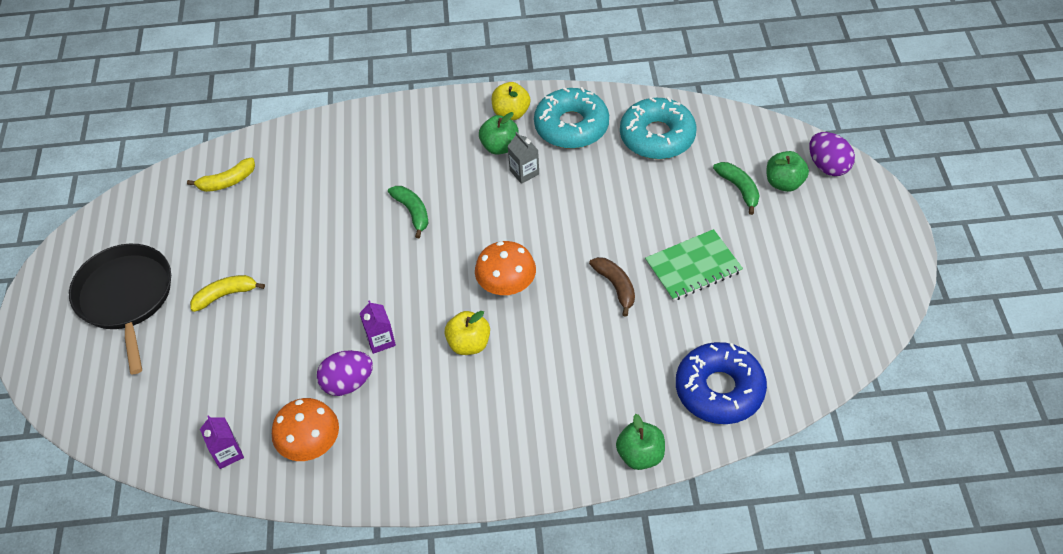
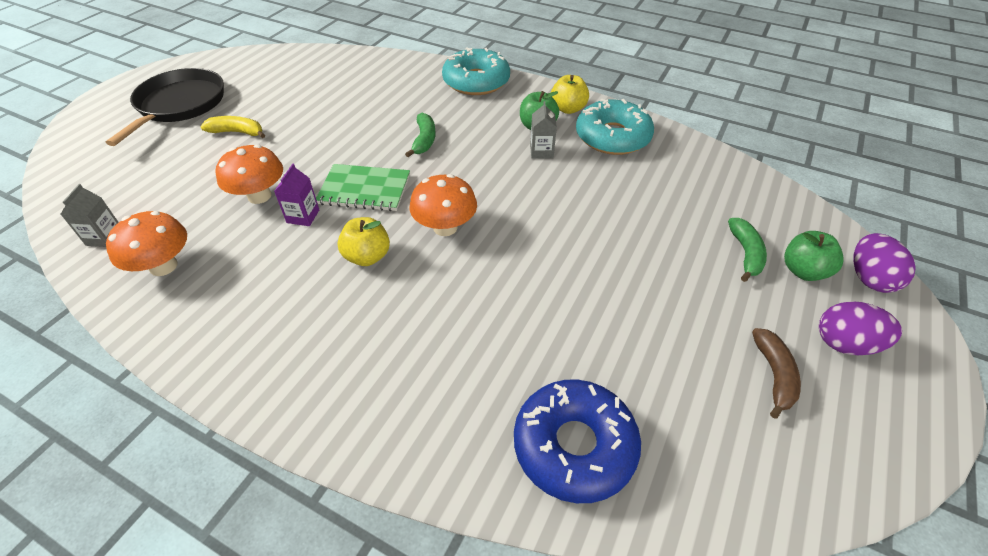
camera: 30 degrees right, 5 degrees down
yellow banana [187,158,255,192] -> none
purple carton [200,415,244,469] -> grey carton [61,184,119,247]
purple egg [317,350,373,396] -> purple egg moved to [819,301,902,355]
brown banana [589,257,635,317] -> brown banana moved to [752,328,801,419]
green apple [616,414,665,470] -> none
turquoise donut [620,97,696,159] -> turquoise donut moved to [442,47,510,95]
green notebook [645,229,743,301] -> green notebook moved to [316,164,410,211]
none -> orange mushroom [216,144,283,204]

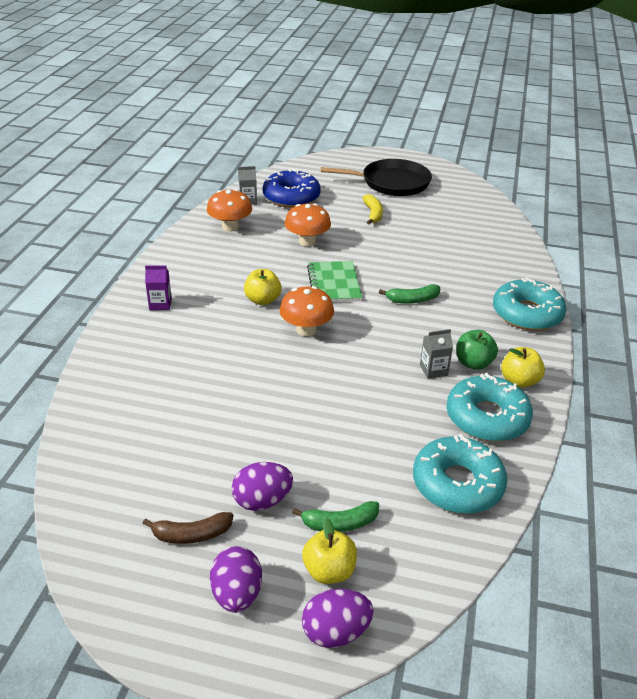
camera: 75 degrees right, 10 degrees down
purple carton [274,164,319,226] -> purple carton moved to [145,266,172,310]
blue donut [514,380,641,503] -> blue donut moved to [263,168,321,208]
green apple [784,231,844,281] -> yellow apple [302,518,357,584]
none -> purple egg [232,462,293,511]
none -> turquoise donut [413,434,507,514]

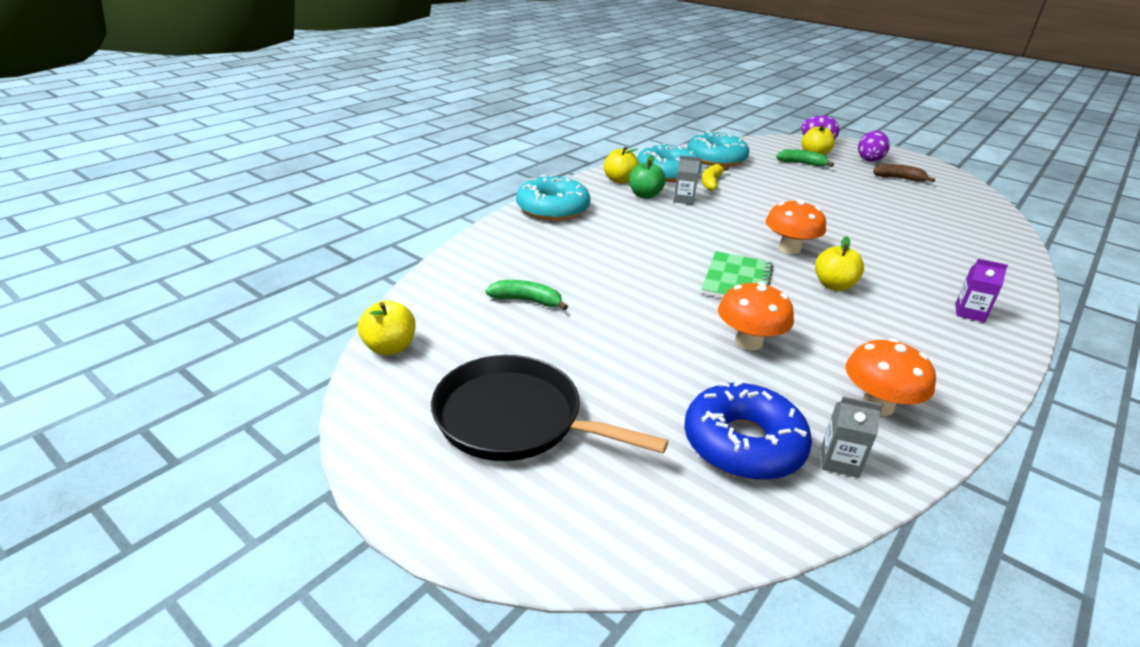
camera: 155 degrees left, 5 degrees down
purple egg [232,462,293,511] -> none
yellow banana [362,194,383,224] -> yellow banana moved to [702,164,729,191]
green banana [379,284,440,304] -> green banana moved to [485,280,568,310]
none -> yellow apple [358,301,416,355]

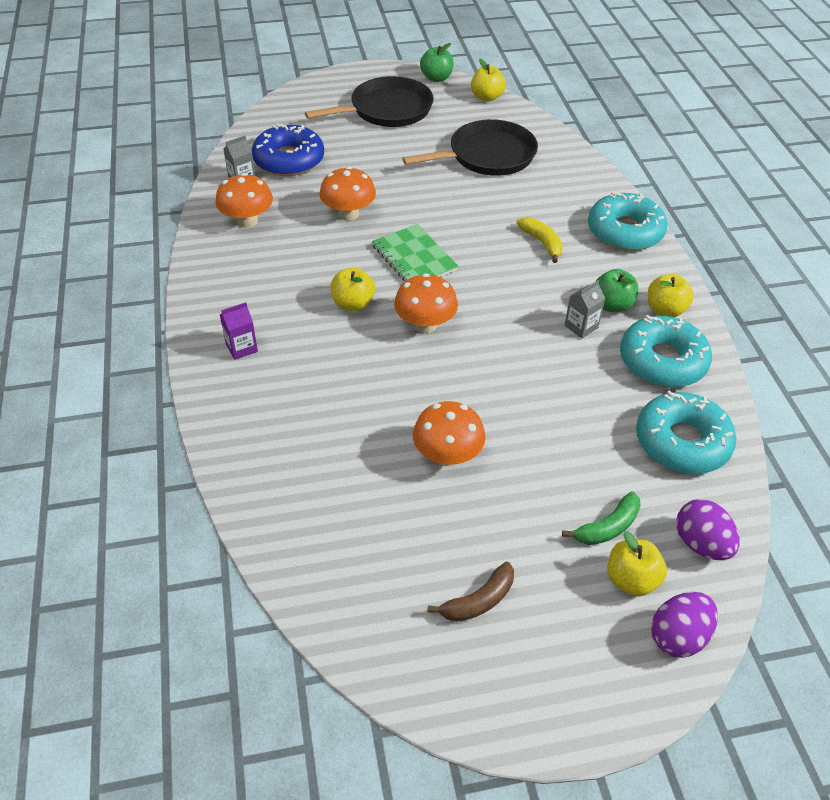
camera: 130 degrees right, 15 degrees up
green banana [485,280,568,310] -> black pan [402,119,538,176]
yellow banana [702,164,729,191] -> yellow banana moved to [516,217,563,263]
purple egg [858,131,890,162] -> purple egg moved to [676,499,739,560]
none -> orange mushroom [413,401,485,466]
none -> green apple [420,43,454,82]

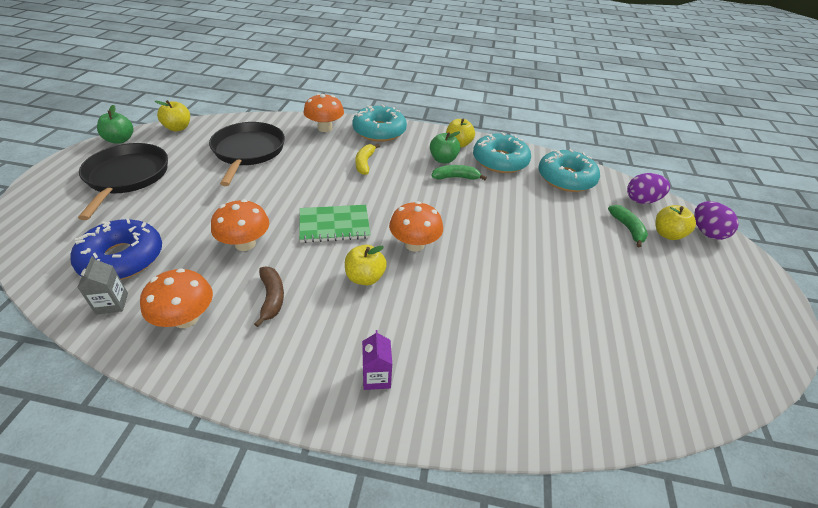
camera: 70 degrees left, 5 degrees down
orange mushroom [413,401,485,466] -> orange mushroom moved to [303,94,344,132]
brown banana [427,562,514,622] -> brown banana moved to [254,267,284,327]
yellow banana [516,217,563,263] -> yellow banana turned 75 degrees counterclockwise [355,144,380,175]
grey carton [564,280,605,338] -> green banana [431,165,487,180]

